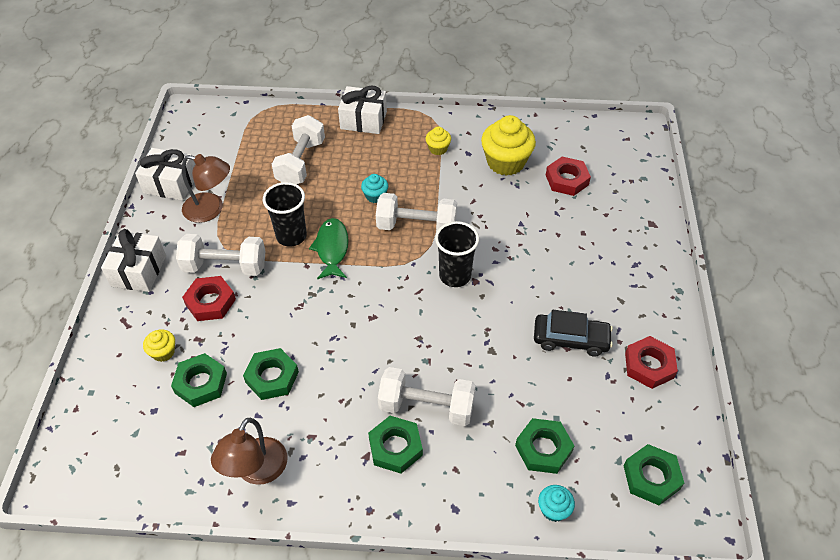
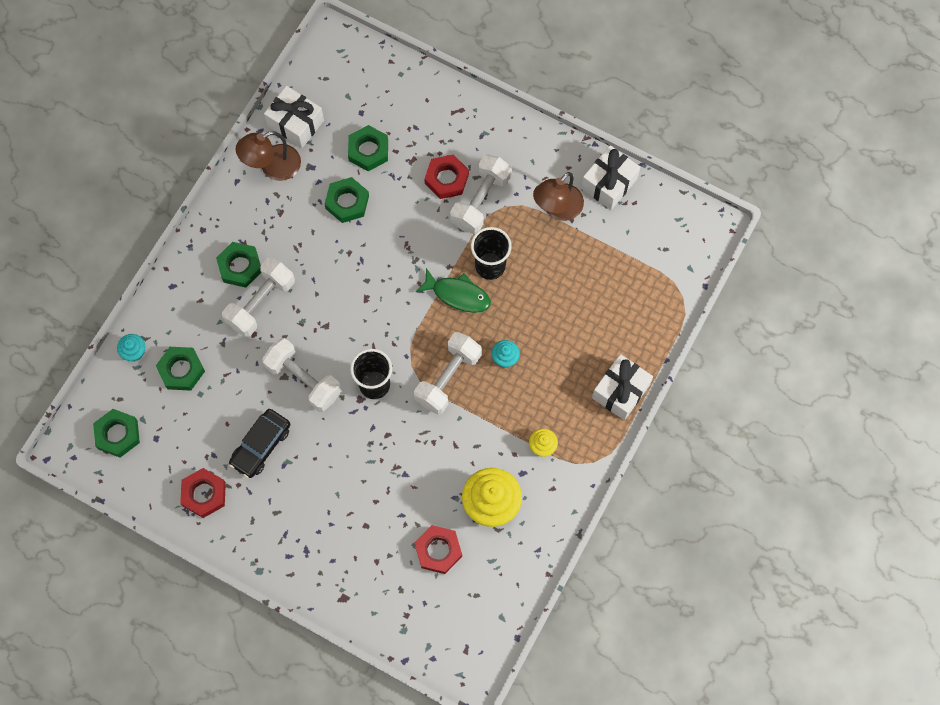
camera: 115 degrees right, 20 degrees up
white gift [101,229,166,292] -> white gift moved to [264,86,324,148]
yellow cupcake [143,329,175,362] -> none
brown lamp [211,418,288,485] -> brown lamp turned 75 degrees counterclockwise [236,131,301,181]
white dumbbell [272,115,325,184] -> white dumbbell moved to [262,338,342,412]

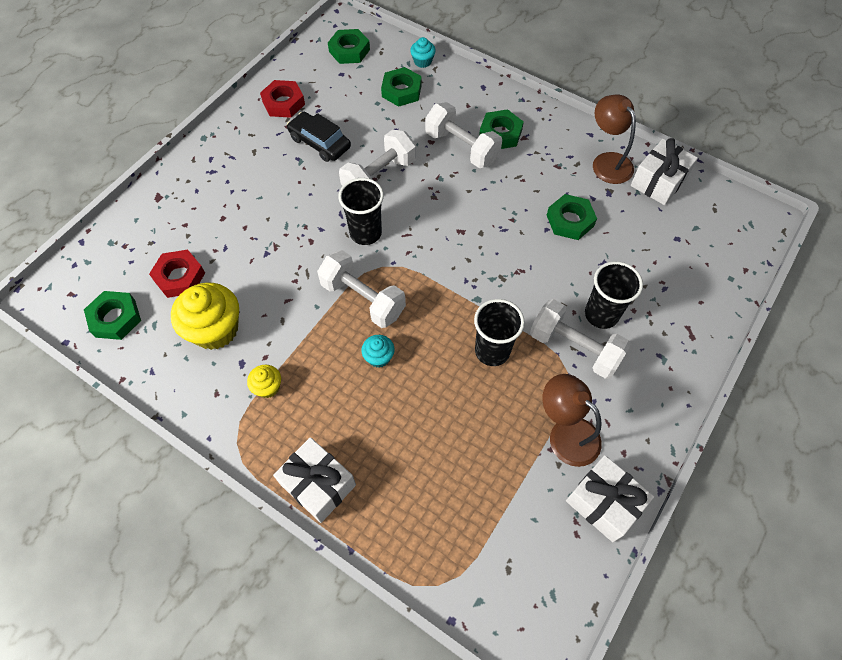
camera: 95 degrees right, 10 degrees down
green nut [348,125,388,171] -> green nut moved to [84,291,141,340]
green fish [416,268,491,313] -> none
red nut [424,154,469,199] -> black cup [585,261,643,329]

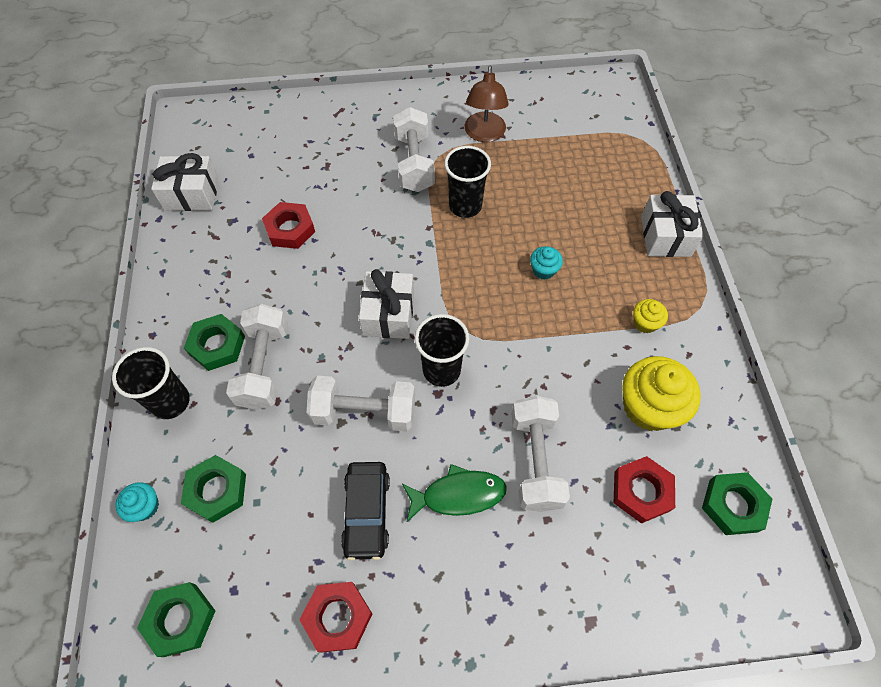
camera: 130 degrees left, 0 degrees up
white dumbbell [317,250,406,328] -> white dumbbell moved to [511,396,570,512]
green nut [547,194,597,240] -> red nut [262,202,315,249]
white gift [566,455,654,542] -> white gift moved to [359,269,414,339]
black cup [585,261,643,329] -> black cup moved to [112,347,190,419]
brown lamp [593,95,636,184] -> none
none -> green fish [402,464,507,522]

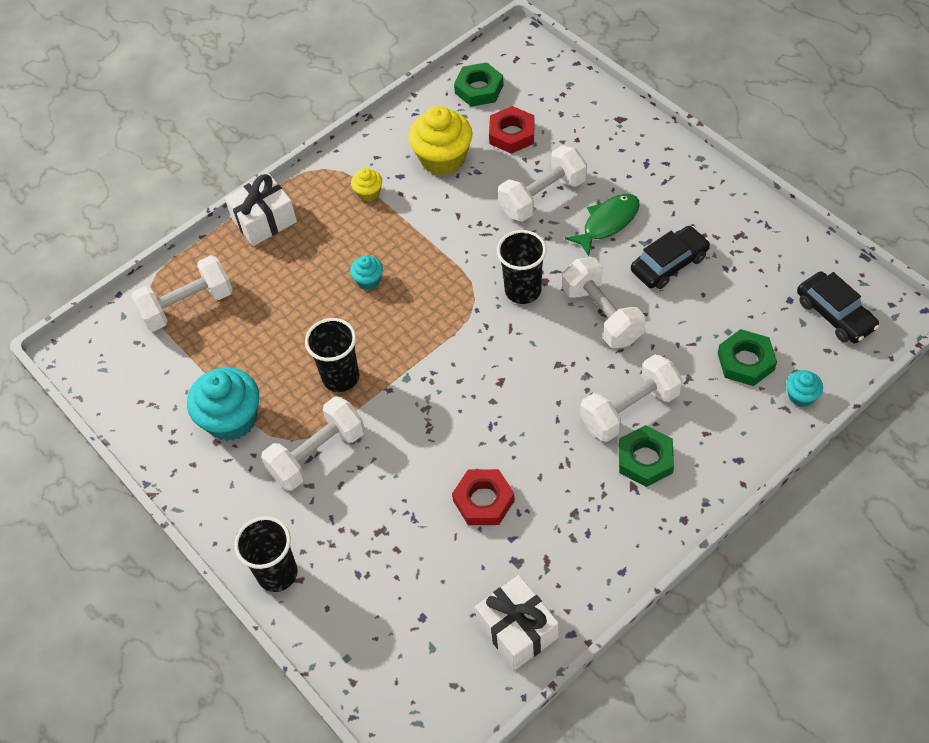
camera: 120 degrees left, 5 degrees down
black cup [112,347,190,419] -> black cup moved to [234,516,298,592]
green nut [137,582,215,657] -> black car [797,271,879,343]
red nut [300,582,372,653] -> none
white gift [359,269,414,339] -> none
green fish [402,464,507,522] -> green fish turned 90 degrees clockwise [565,194,640,256]
brown lamp [465,66,509,142] -> turquoise cupcake [187,367,259,441]
none -> white dumbbell [131,255,233,331]

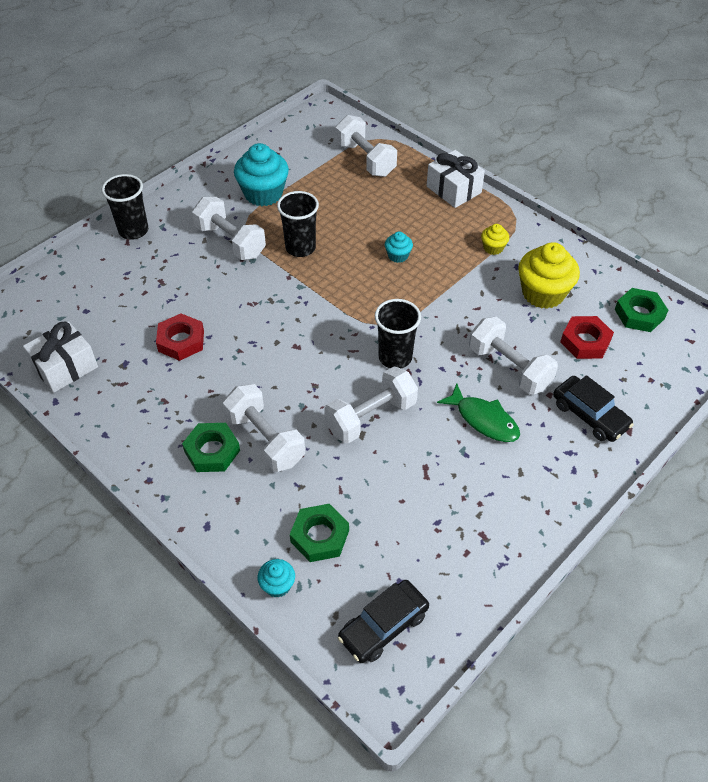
camera: 80 degrees right, 5 degrees down
black car [631,226,710,289] -> black car moved to [553,375,634,442]

